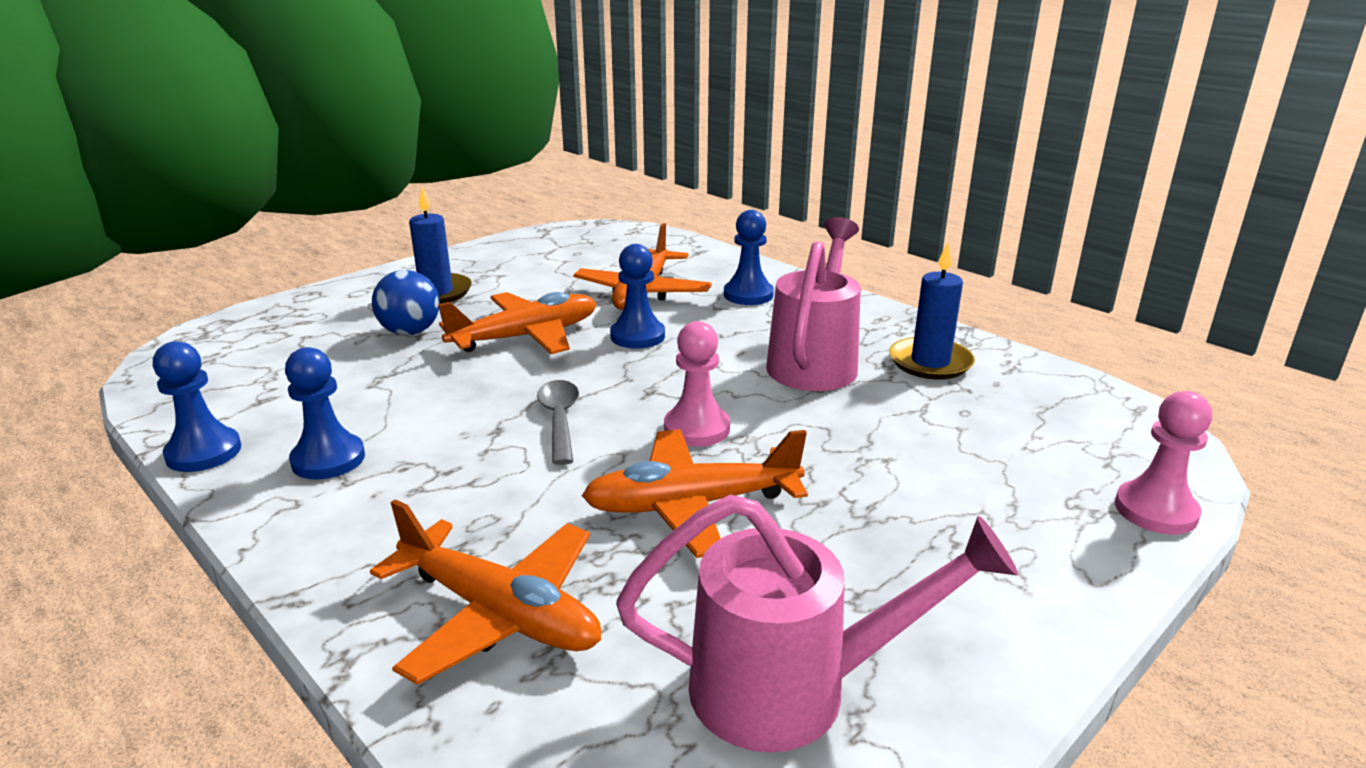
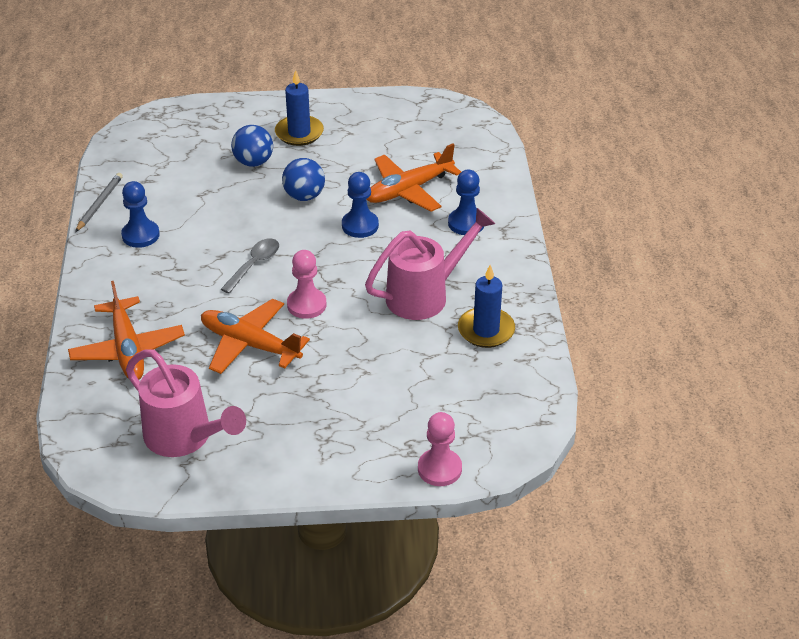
camera: 40 degrees right, 15 degrees up
blue pawn [153,341,241,472] -> grey pencil [75,173,123,232]
orange plane [438,292,596,354] -> blue ball [282,158,325,201]

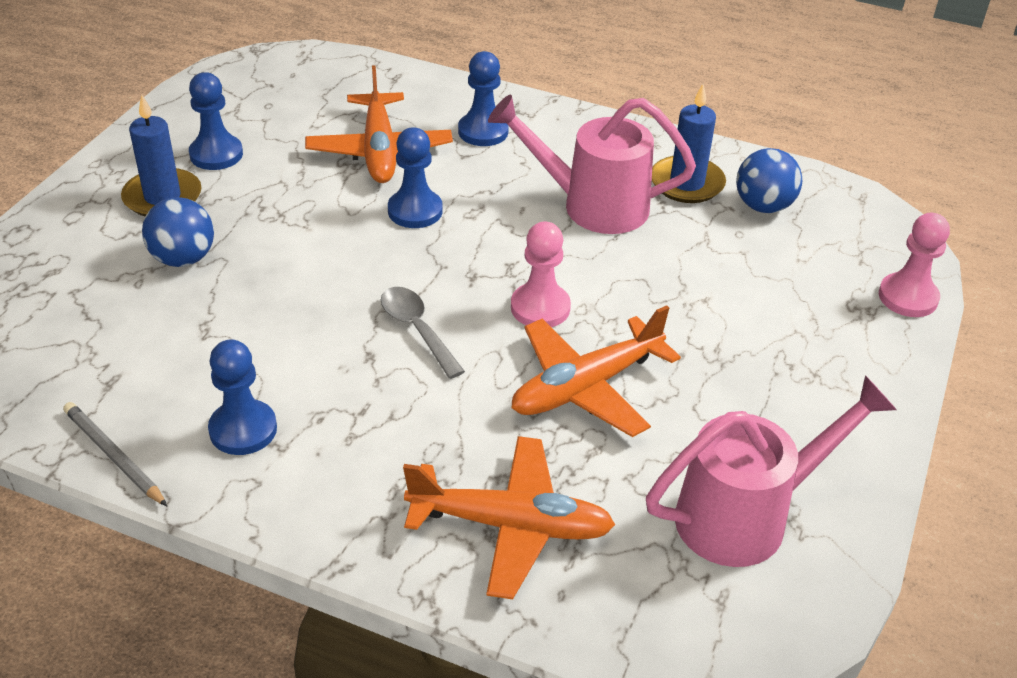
camera: 65 degrees left, 0 degrees up
blue ball [282,158,325,201] -> blue ball moved to [736,148,802,213]
pink watering can [365,208,495,320] -> pink watering can turned 75 degrees counterclockwise [488,95,696,234]
none -> blue pawn [189,72,243,170]

